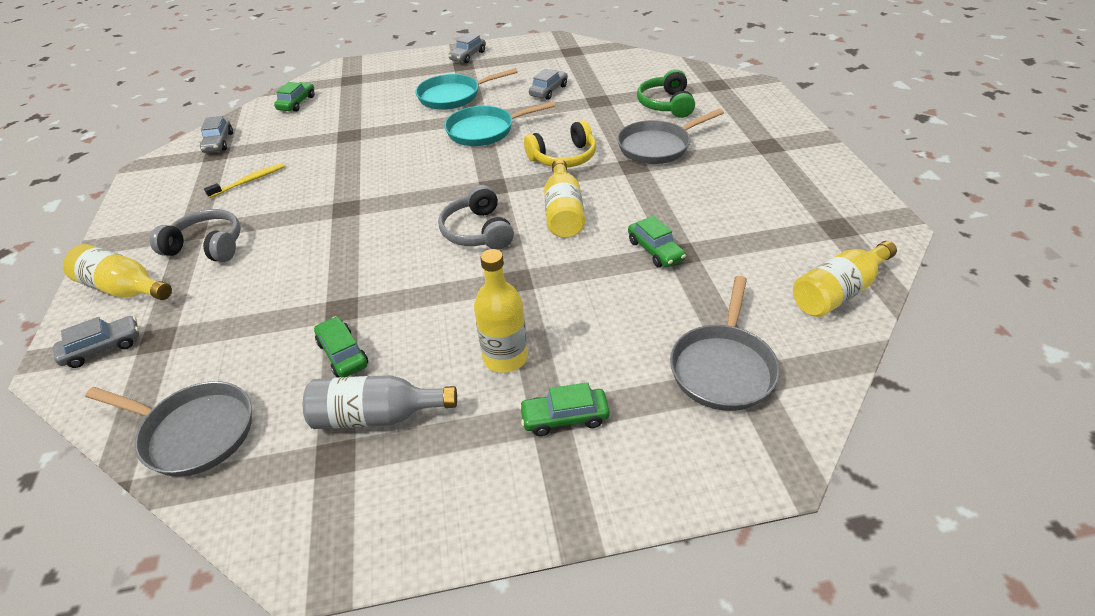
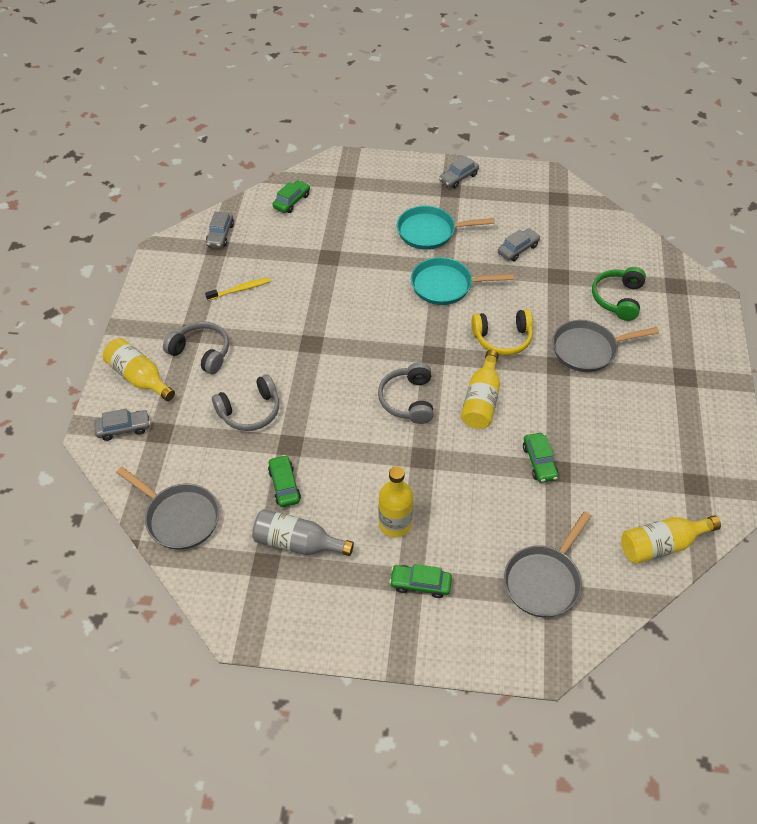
camera: 15 degrees right, 10 degrees up
none -> grey headphones [212,374,279,431]

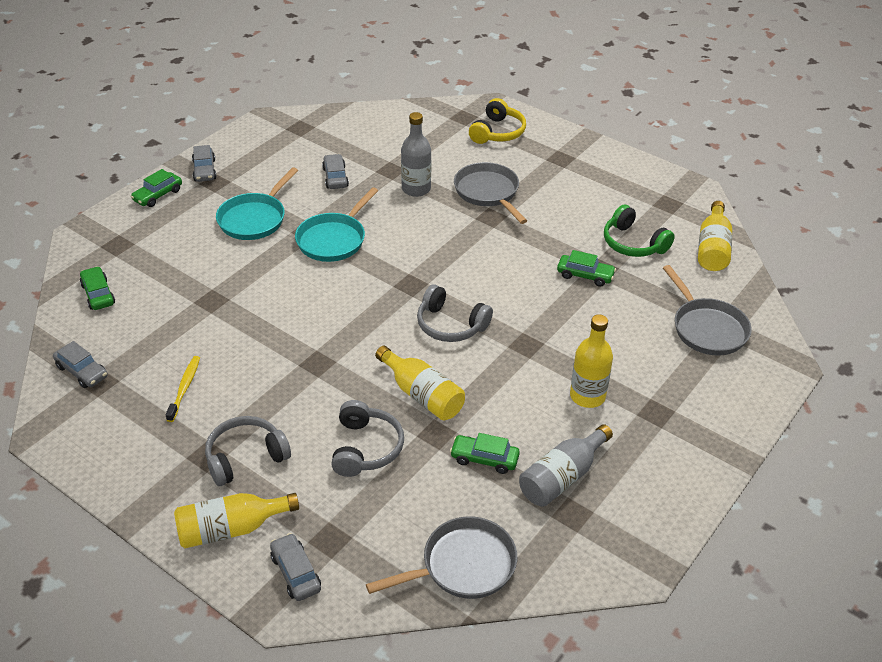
camera: 60 degrees left, 10 degrees down
grey car [94,409,150,441] -> grey car turned 45 degrees counterclockwise [270,533,321,601]
green car [389,564,452,598] -> green car moved to [131,169,182,207]
yellow bottle [461,350,500,429] -> yellow bottle moved to [375,346,465,420]
yellow headphones [472,309,533,356] -> yellow headphones moved to [469,98,526,144]
grey pan [552,320,659,372] -> grey pan turned 135 degrees clockwise [454,162,528,224]
green headphones [592,267,646,321] -> green headphones moved to [604,204,675,257]
none -> grey bottle [401,112,431,197]

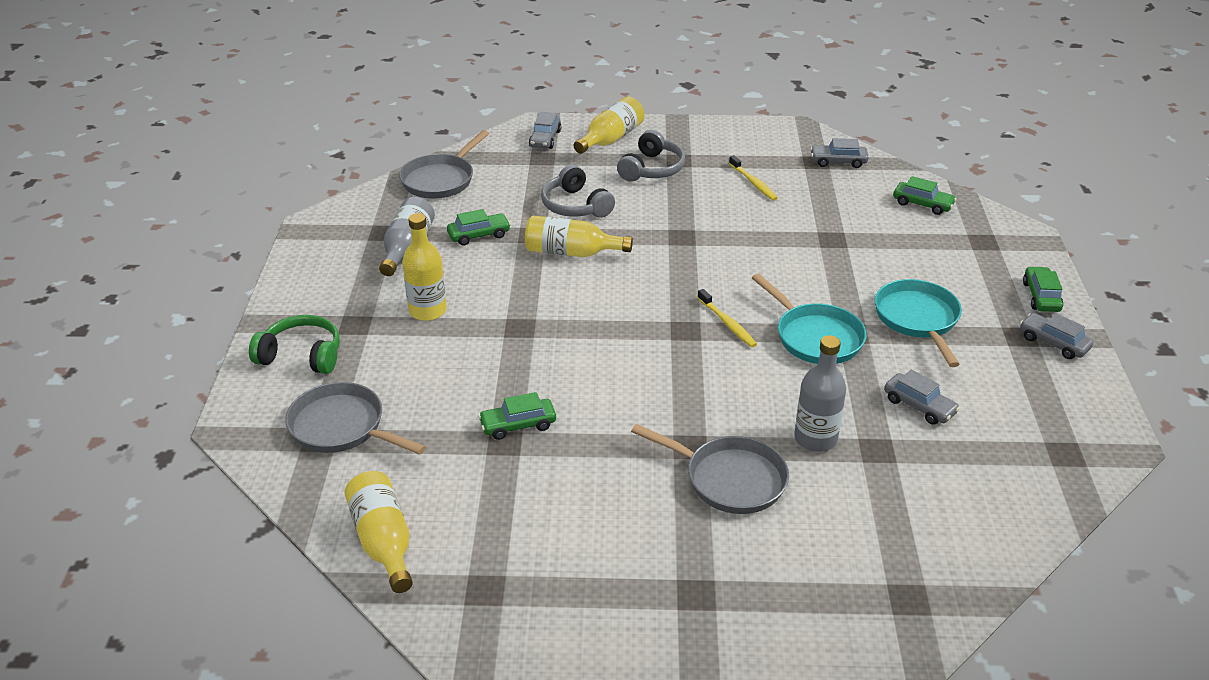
camera: 145 degrees right, 5 degrees down
grey car [270,533,321,601] -> grey car turned 75 degrees clockwise [529,112,562,149]
turquoise pan [295,187,378,262] -> turquoise pan turned 150 degrees clockwise [752,274,867,364]
grey headphones [417,284,493,342] -> none
yellow headphones [469,98,526,144] -> none
green headphones [604,204,675,257] -> green headphones moved to [249,315,340,374]
none -> yellow toothbrush [698,289,757,347]

